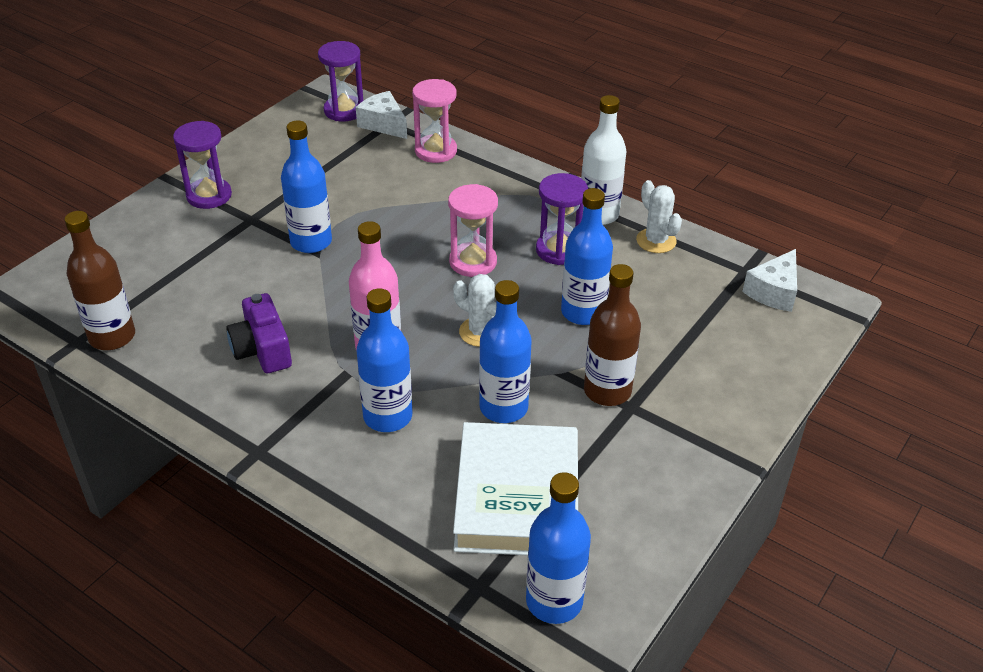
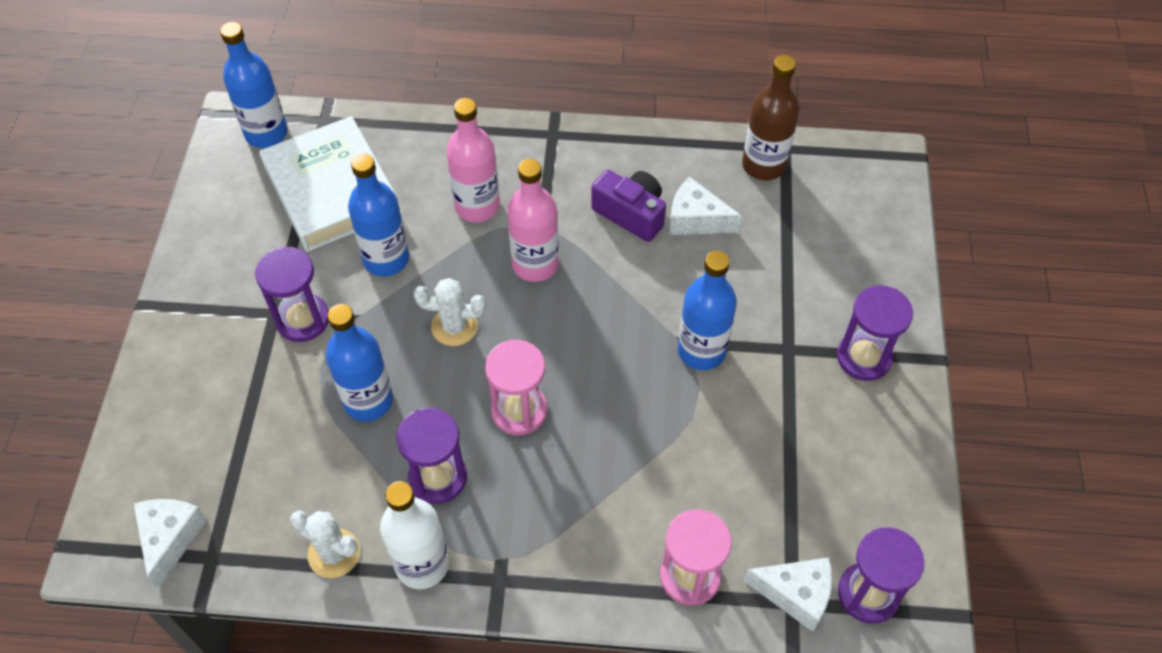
camera: 150 degrees right, 15 degrees up
blue bottle [356,288,412,432] -> pink bottle [446,98,500,222]
brown bottle [584,264,641,406] -> purple hourglass [255,247,329,342]
none -> white cheese [670,177,741,235]

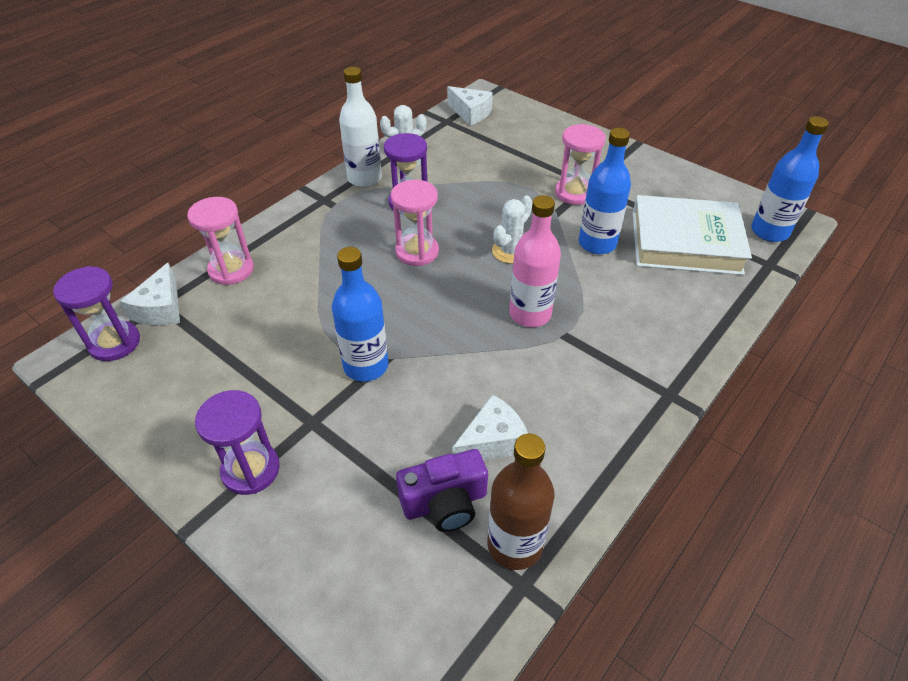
camera: 125 degrees right, 10 degrees down
purple hourglass [255,247,329,342] -> pink hourglass [555,124,606,205]
blue bottle [326,304,393,421] -> none
pink bottle [446,98,500,222] -> none
purple camera [591,170,666,242] -> purple camera moved to [396,449,488,532]
white cheese [744,558,832,632] -> white cheese turned 45 degrees counterclockwise [121,263,180,326]

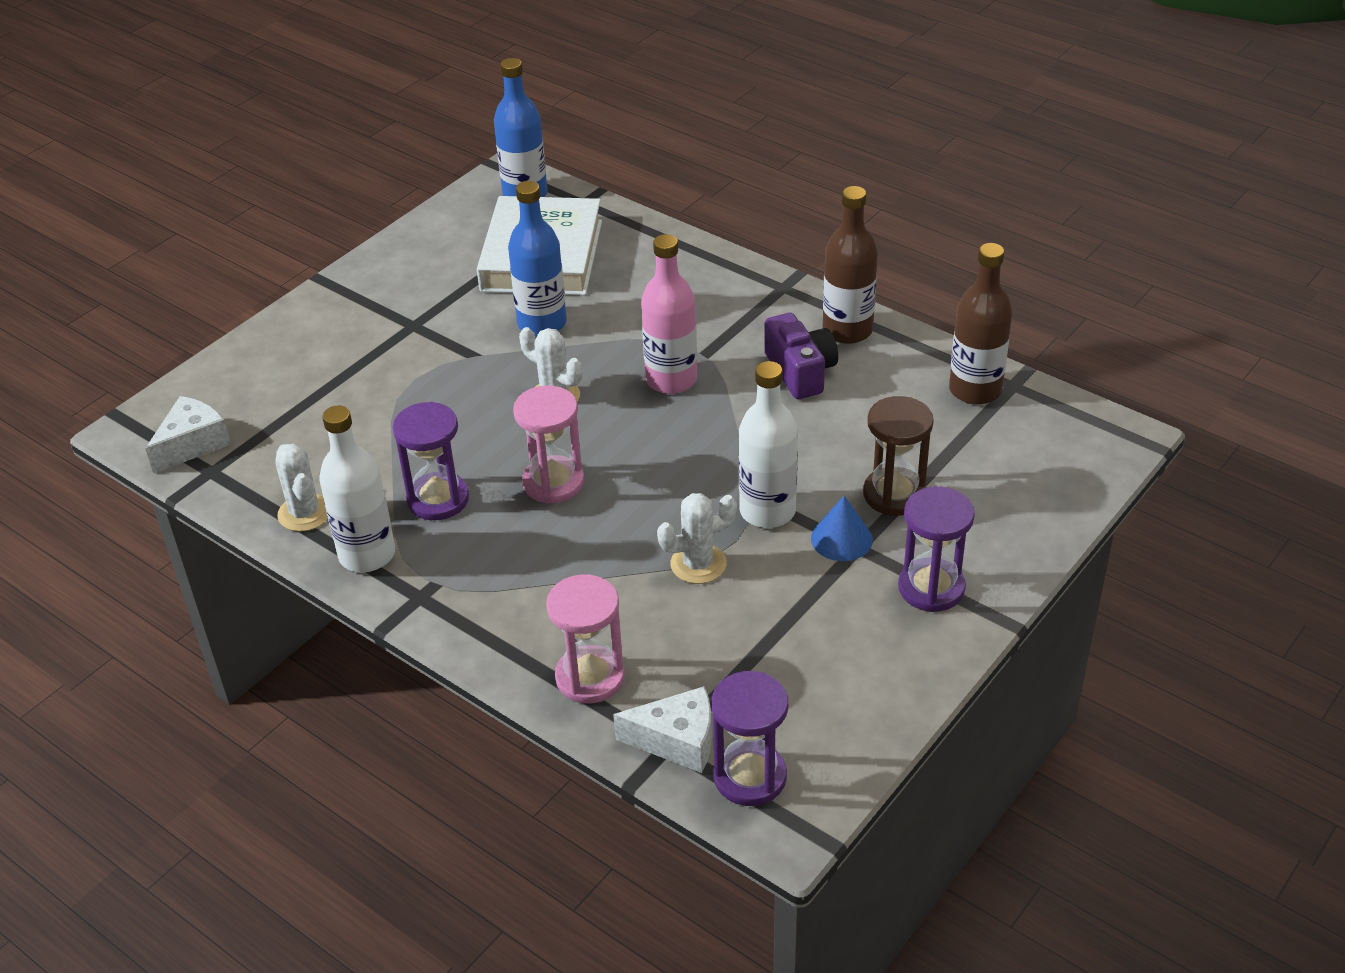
camera: 90 degrees left, 5 degrees down
blue bottle [332,247,389,382] -> white bottle [739,361,798,528]
purple camera [396,449,488,532] -> purple camera moved to [764,313,838,399]
white cheese [452,394,528,460] -> none
pink hourglass [555,124,606,205] -> none
none -> white cactus [657,493,737,584]
none -> blue cone [811,496,873,561]
none -> brown bottle [823,186,878,344]
none -> brown hourglass [863,396,934,516]

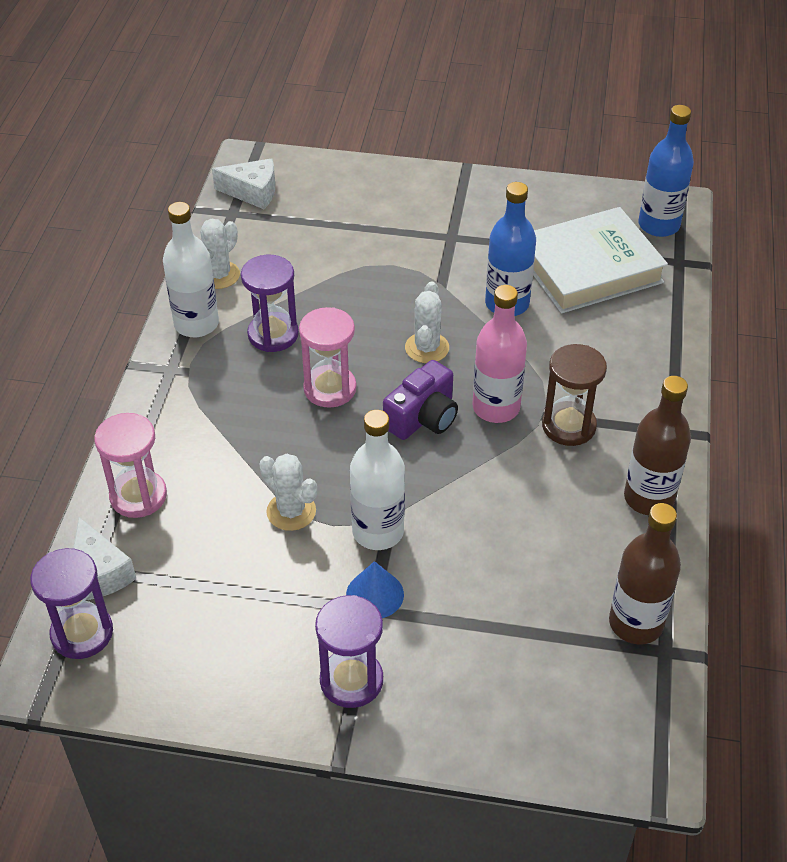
camera: 60 degrees right, 5 degrees up
purple camera [764,313,838,399] -> purple camera moved to [383,360,458,440]
brown hourglass [863,396,934,516] -> brown hourglass moved to [542,344,607,446]

